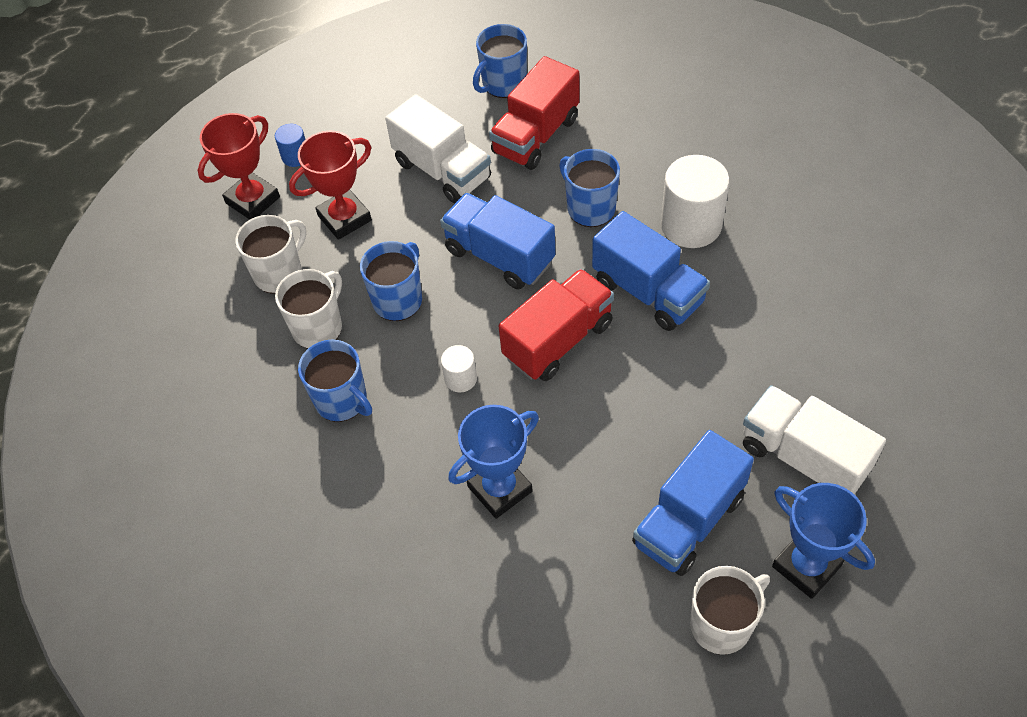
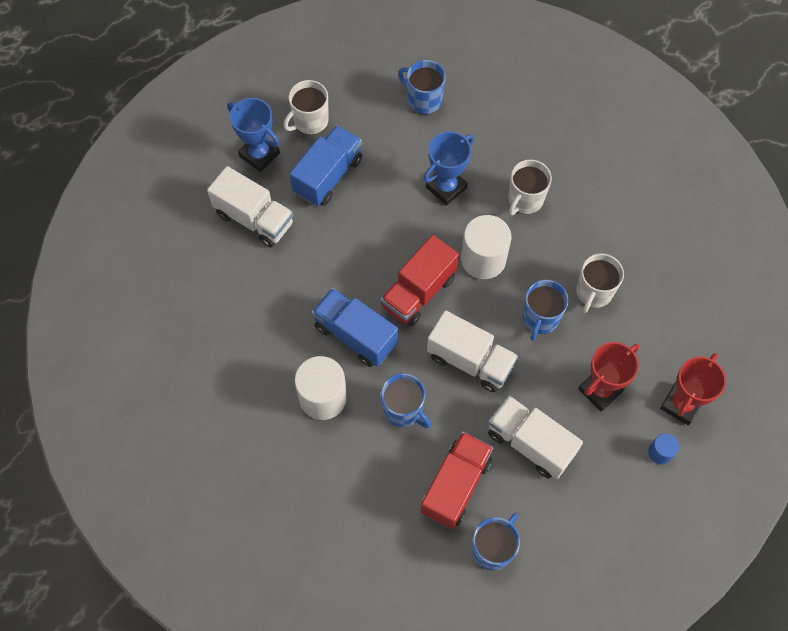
camera: 170 degrees right, 10 degrees up
white mug [235,215,306,293] -> white mug moved to [508,160,552,215]
blue mug [298,340,372,422] -> blue mug moved to [398,60,446,115]
blue truck [440,193,556,289] -> white truck [427,310,518,392]
white cylinder [441,345,477,392] -> white cylinder [461,215,511,279], size x2.02

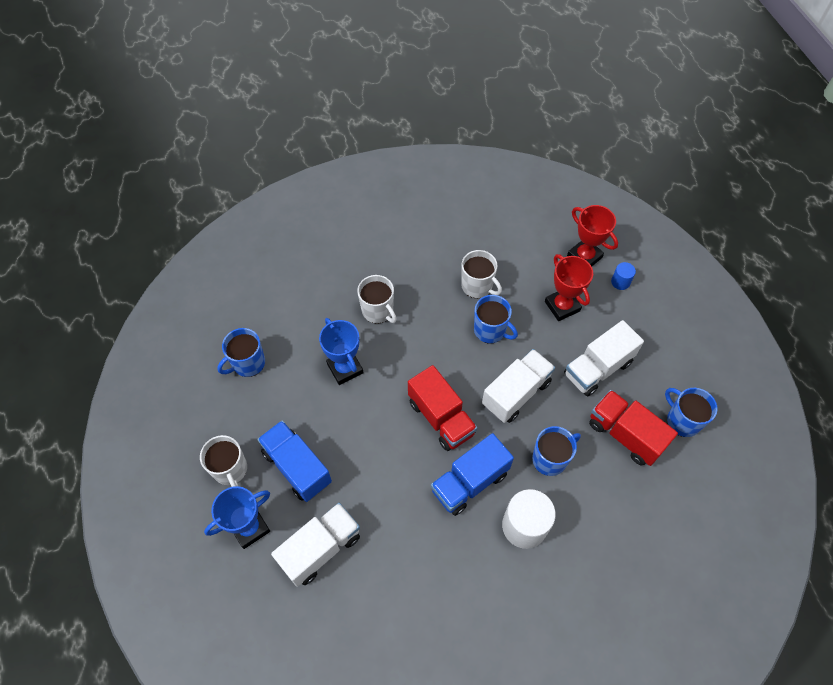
camera: 75 degrees left, 5 degrees down
white cylinder [461,215,511,279] -> none

